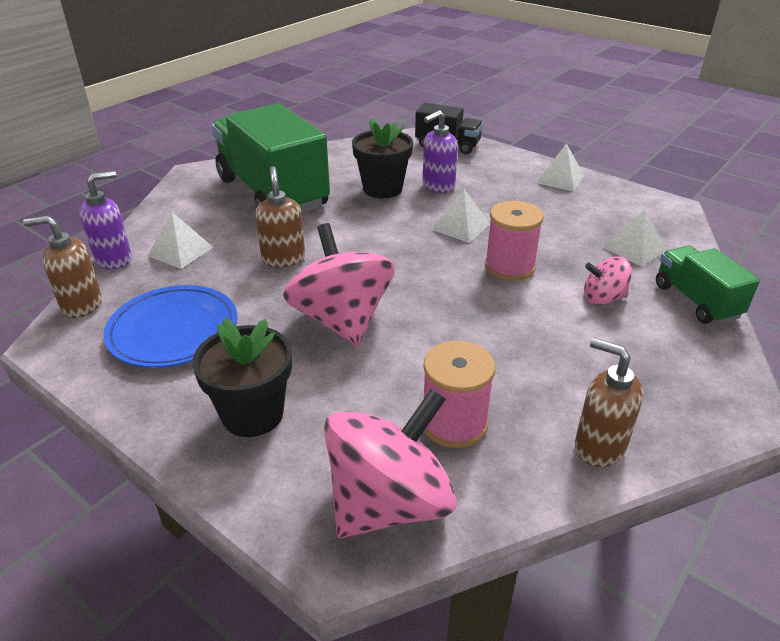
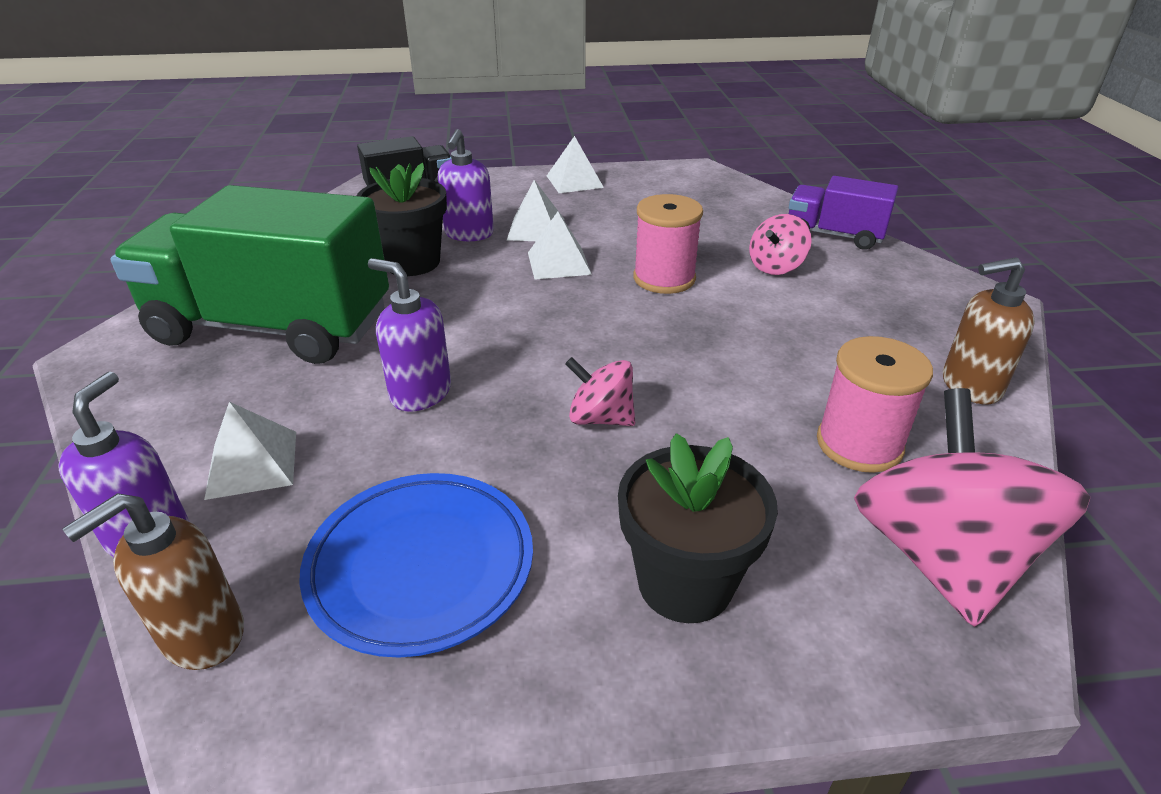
camera: 45 degrees left, 0 degrees up
brown soap dispenser [255,166,305,268] -> purple soap dispenser [368,258,451,412]
pink spinning top [283,223,395,346] -> pink spinning top [565,357,635,426], size x0.51
white pyramid [602,210,667,267] -> white pyramid moved to [507,180,564,241]
green truck [656,246,760,324] -> purple truck [789,176,898,250]

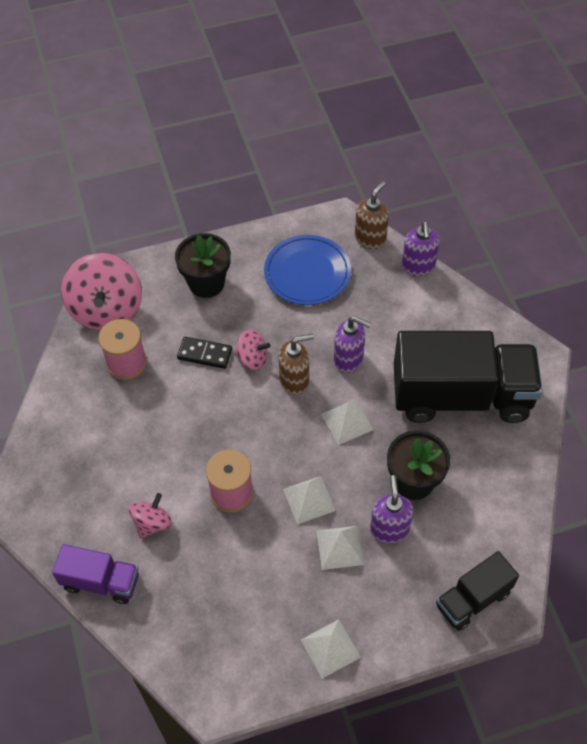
camera: 170 degrees right, 20 degrees up
green truck [110,185,389,364] -> black truck [394,331,543,423]
white pyramid [204,402,296,500] -> white pyramid moved to [321,399,373,445]
brown soap dispenser [943,257,1035,405] -> brown soap dispenser moved to [279,334,314,395]
none -> black domino [177,337,232,369]

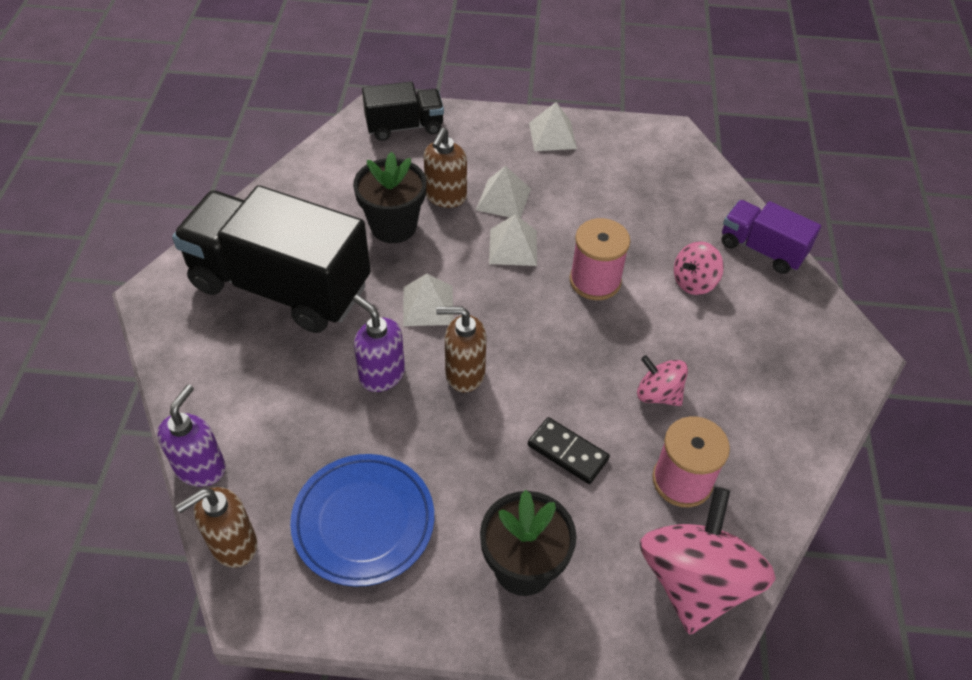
camera: 160 degrees left, 5 degrees down
pink spinning top [235,329,271,370] -> pink spinning top moved to [637,355,688,406]
purple soap dispenser [370,475,413,543] -> brown soap dispenser [424,128,467,208]

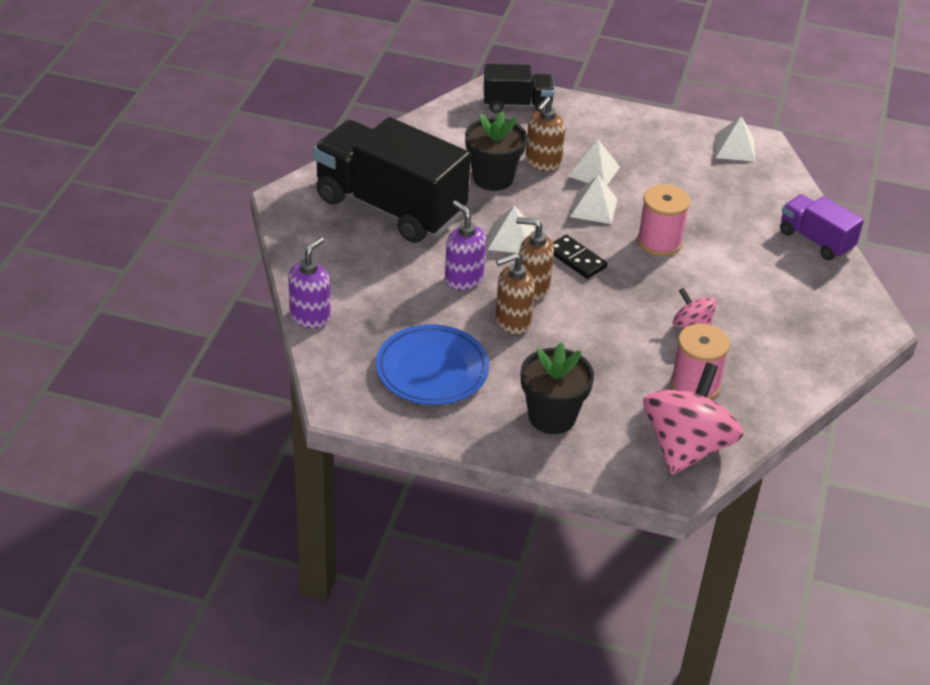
camera: 10 degrees right, 10 degrees down
brown soap dispenser [176,487,257,568] -> brown soap dispenser moved to [495,253,535,335]
black domino [528,417,610,484] -> black domino moved to [553,235,607,279]
white pyramid [529,102,577,151] -> white pyramid moved to [715,116,756,162]
pink spinning top [674,241,724,295] -> none

